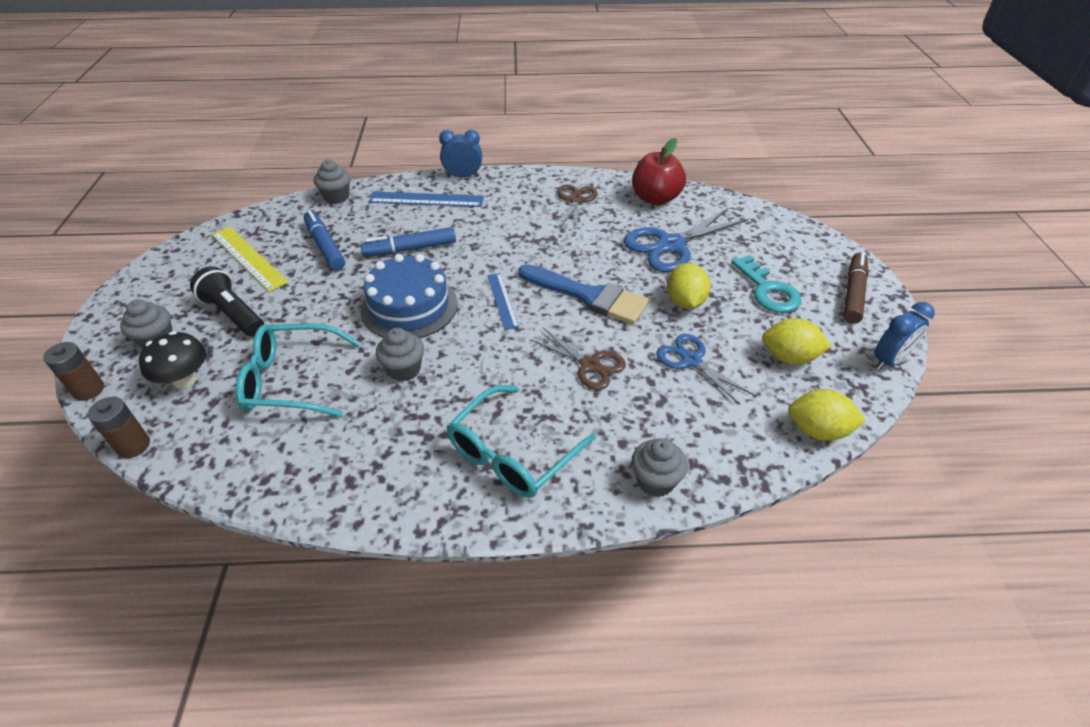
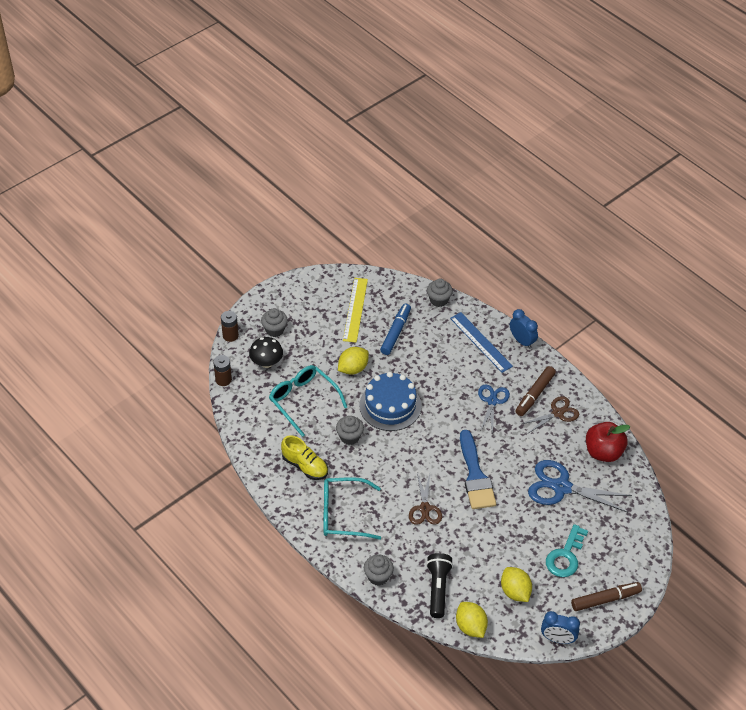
camera: 50 degrees right, 5 degrees up
black flashlight [190,266,264,337] -> black flashlight moved to [426,553,453,618]
blue marker [360,227,456,257] -> none
blue ruler [487,273,519,330] -> none
blue scissors [656,334,754,405] -> blue scissors moved to [478,384,510,433]
yellow lemon [667,263,711,309] -> yellow lemon moved to [338,347,369,375]
none -> yellow shoe [281,435,328,480]
none -> brown marker [516,366,556,416]

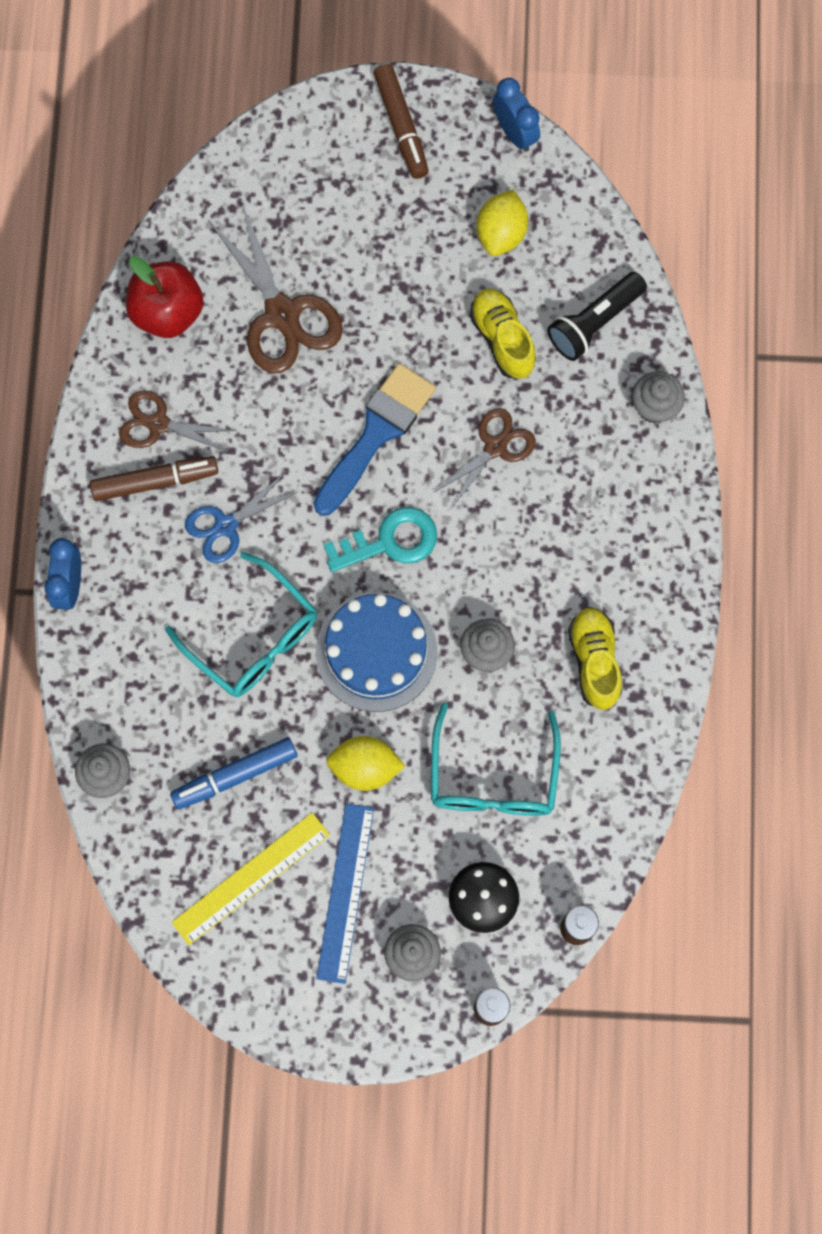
camera: 135 degrees left, 25 degrees up
turquoise glasses [323,477,381,540] -> turquoise glasses moved to [165,552,317,697]
blue ruler [450,312,513,373] -> blue ruler moved to [316,803,374,984]
yellow lemon [456,602,488,638] -> none
blue scissors [528,460,632,512] -> brown scissors [208,204,343,373]
turquoise key [546,524,588,577] -> turquoise key moved to [323,507,437,572]
brown marker [571,582,642,611] -> brown marker turned 135 degrees counterclockwise [374,64,429,179]
none -> yellow shoe [470,288,536,379]

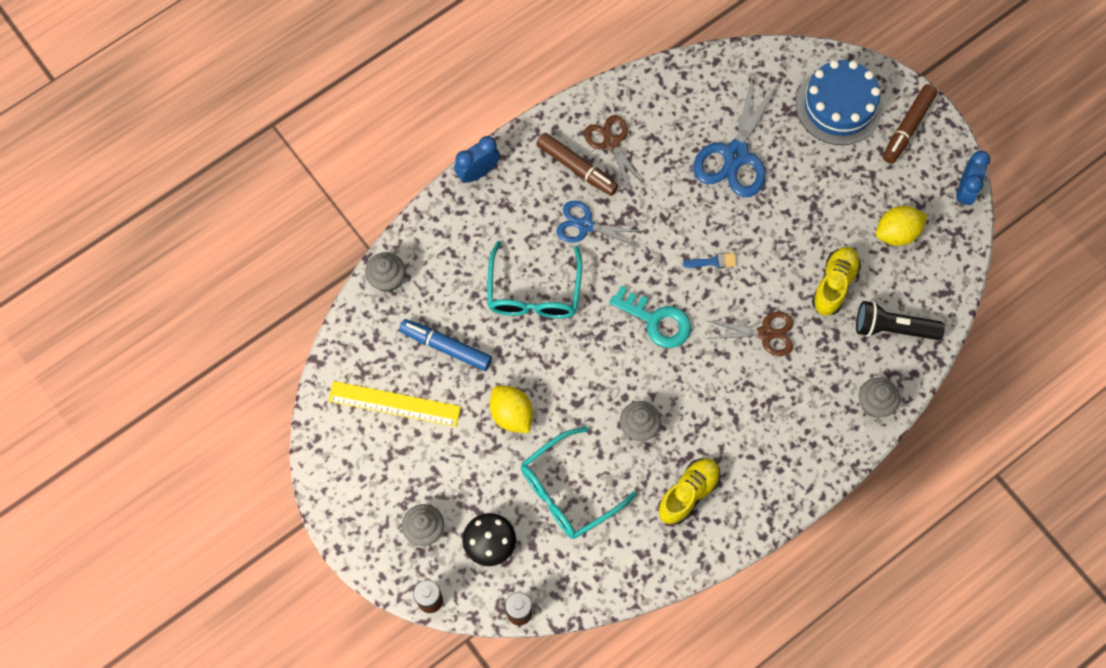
camera: 50 degrees right, 5 degrees down
red apple [126,256,204,338] -> none
brown scissors [208,204,343,373] -> blue scissors [693,74,780,197]
blue brush [314,363,436,516] -> blue brush [683,253,736,268], size x0.40
blue cake [316,593,438,712] -> blue cake moved to [796,60,883,145]
blue ruler [316,803,374,984] -> none

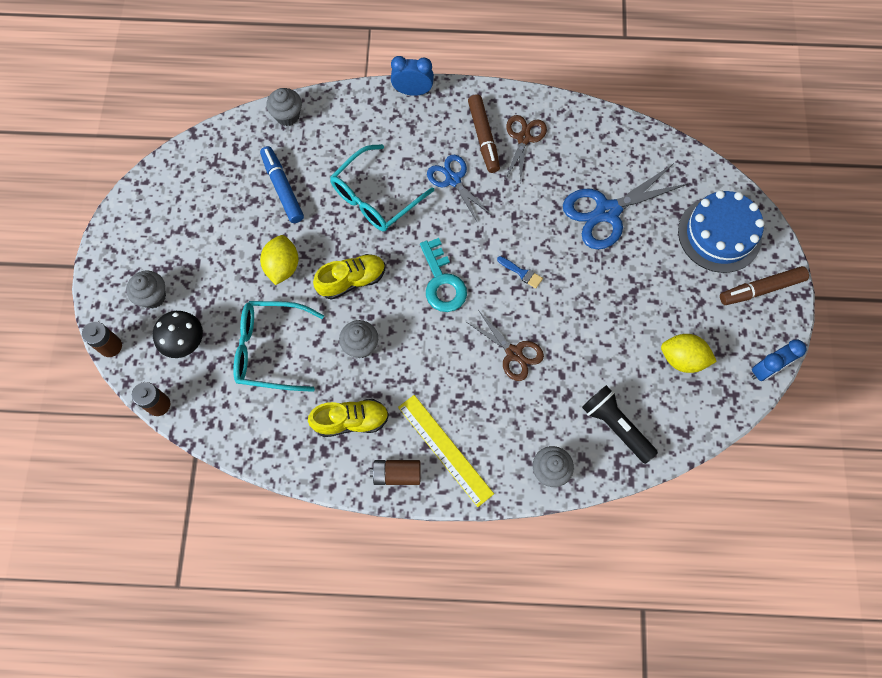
camera: 40 degrees right, 0 degrees up
yellow ruler [328,381,461,427] -> yellow ruler moved to [398,395,494,507]
yellow shoe [812,247,861,316] -> yellow shoe moved to [313,254,385,300]
none -> brown battery [370,460,421,485]

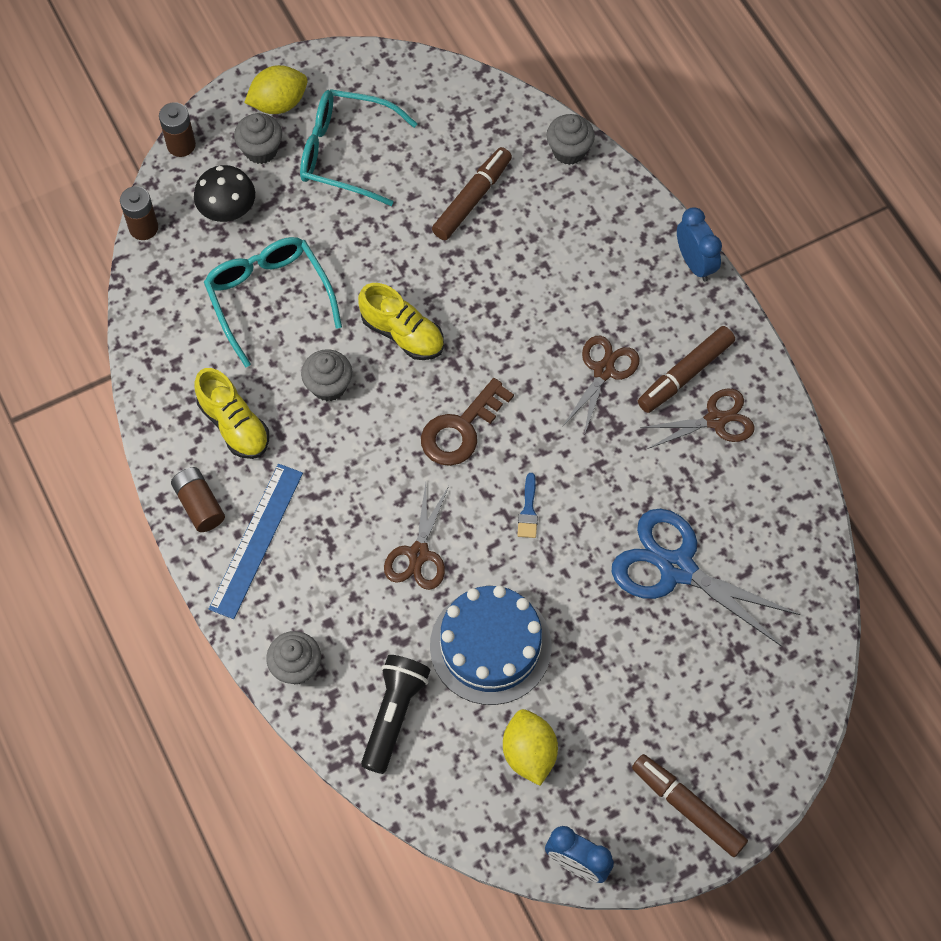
camera: 60 degrees right, 5 degrees down
blue marker [260,146,304,223] -> brown marker [432,147,512,240]
yellow lemon [260,235,299,285] -> yellow lemon moved to [244,65,308,114]
turquoise glasses [330,144,434,232] -> turquoise glasses moved to [300,89,418,206]
yellow ruler [398,395,494,507] -> blue ruler [209,464,303,619]
turquoise key [420,238,467,312] -> brown key [421,378,514,466]
blue scissors [427,155,490,223] -> brown scissors [563,336,640,435]
blue cake [678,190,765,273] -> blue cake moved to [430,586,552,705]

